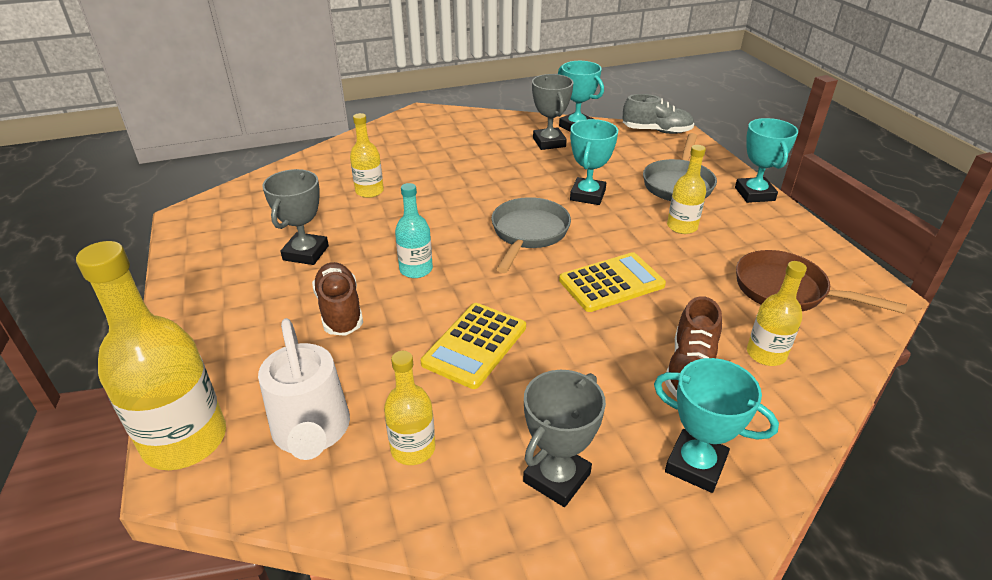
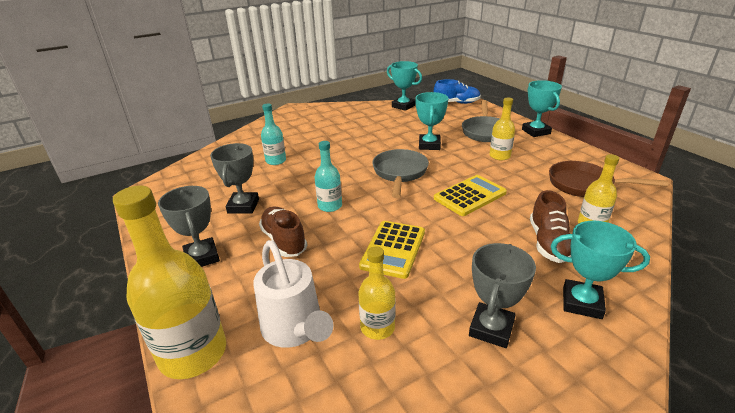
camera: 10 degrees left, 5 degrees down
yellow bottle [350,113,384,198] -> turquoise bottle [261,103,286,165]
grey trophy [532,74,573,150] -> grey trophy moved to [158,186,220,267]
grey shoe [623,94,694,134] -> blue shoe [434,79,481,104]

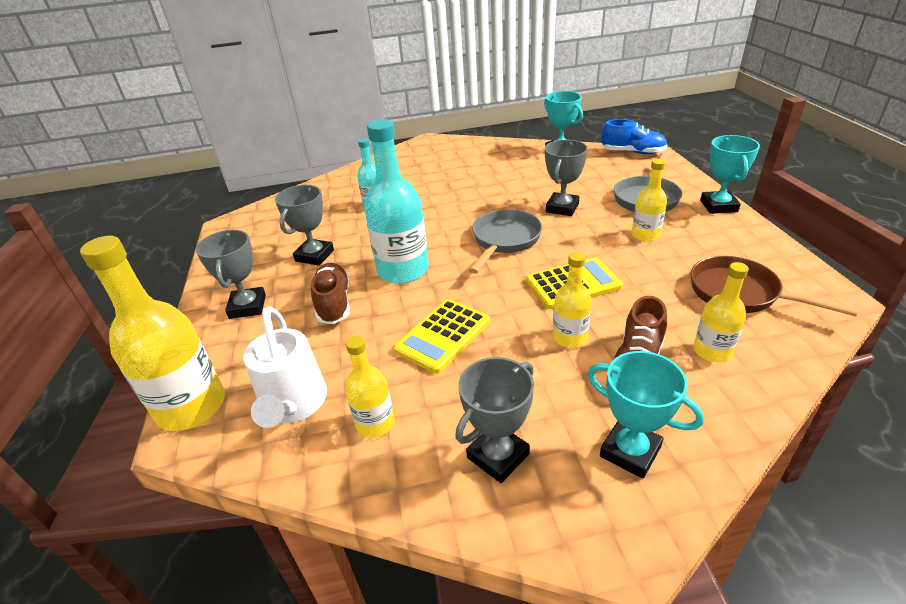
camera: 20 degrees right, 5 degrees up
turquoise bottle [315,141,342,212] -> turquoise bottle [364,119,429,284], size x1.83
turquoise trophy [415,92,448,150] -> grey trophy [545,140,588,216]
none -> yellow bottle [552,252,592,348]

